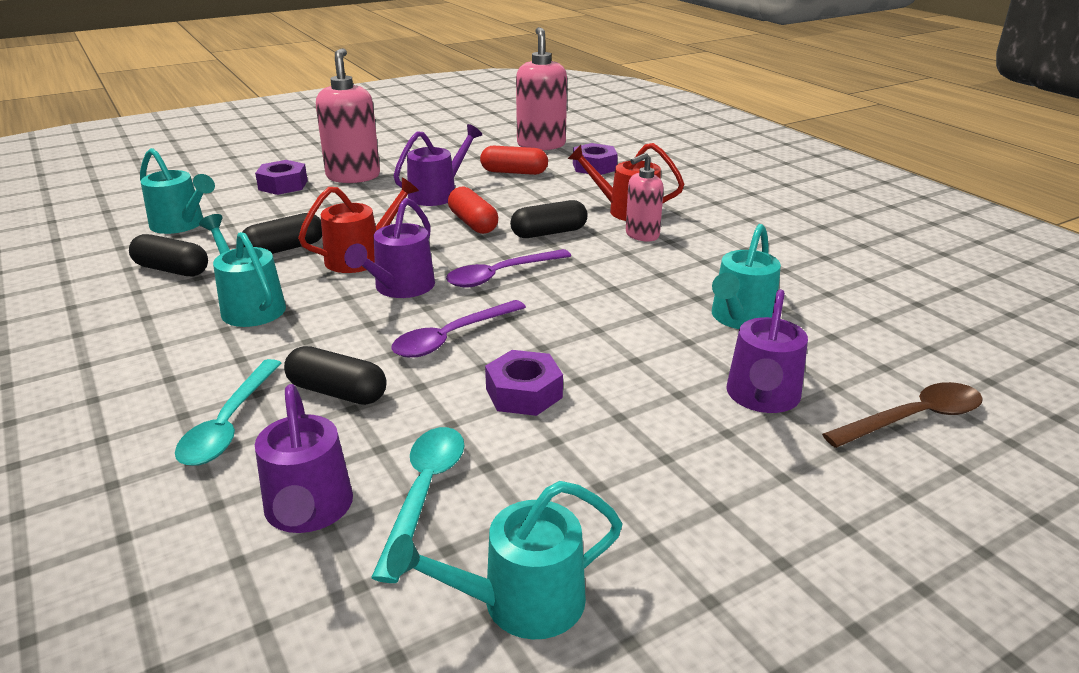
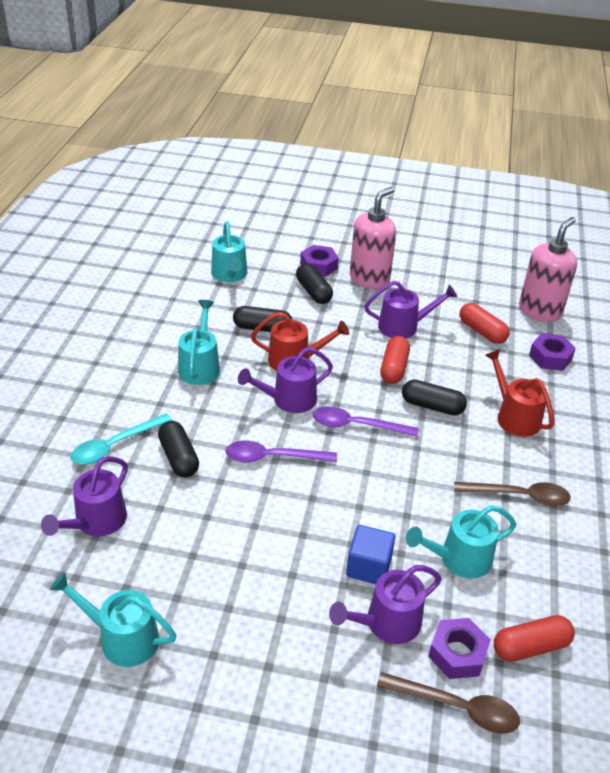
camera: 40 degrees right, 10 degrees up
black capsule [129,234,208,276] -> black capsule moved to [296,263,333,304]
turquoise spoon [371,427,465,583] -> none
purple nut [485,350,563,416] -> purple nut moved to [428,618,491,679]
pink soap dispenser [626,153,664,241] -> none
none -> blue cube [346,525,395,584]
none -> brown spoon [454,482,571,506]
none -> red capsule [494,615,575,662]

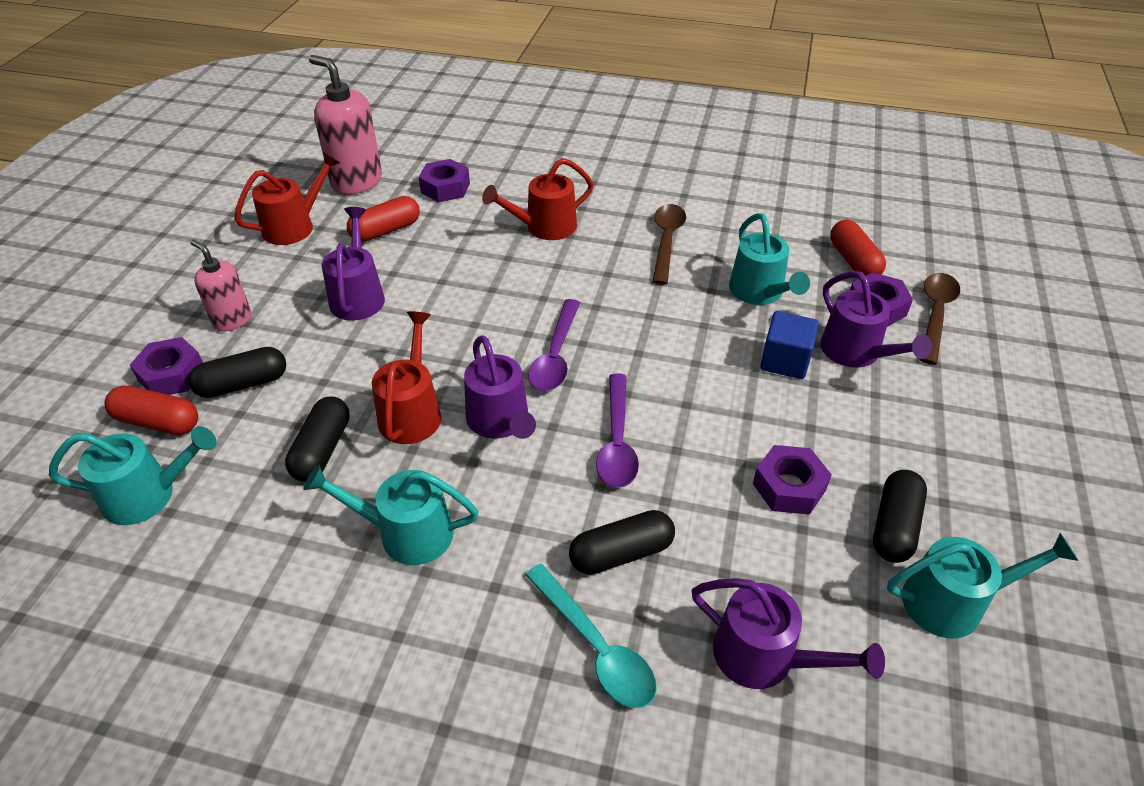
camera: 85 degrees left, 5 degrees up
turquoise watering can [49,572,177,667] -> turquoise watering can turned 120 degrees counterclockwise [887,533,1078,639]
pink soap dispenser [350,187,396,289] -> pink soap dispenser [190,240,251,332], size x0.60
red capsule [380,336,410,384] -> red capsule moved to [104,386,198,435]
black capsule [402,380,467,415] -> black capsule moved to [873,470,927,563]
none -> red watering can [234,151,340,245]
none -> purple nut [753,445,832,515]

